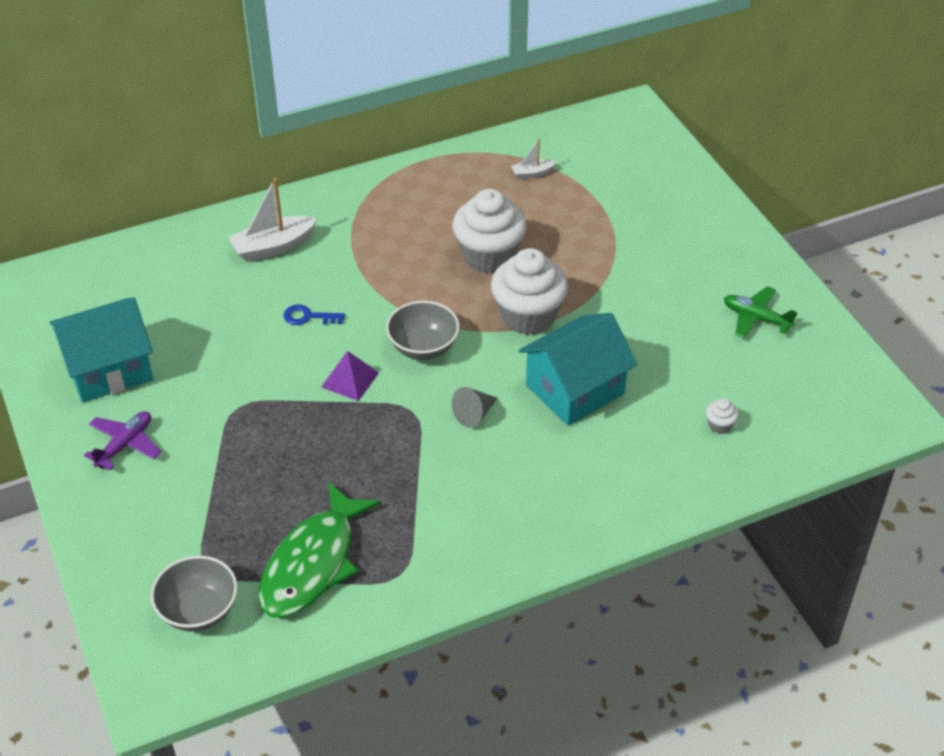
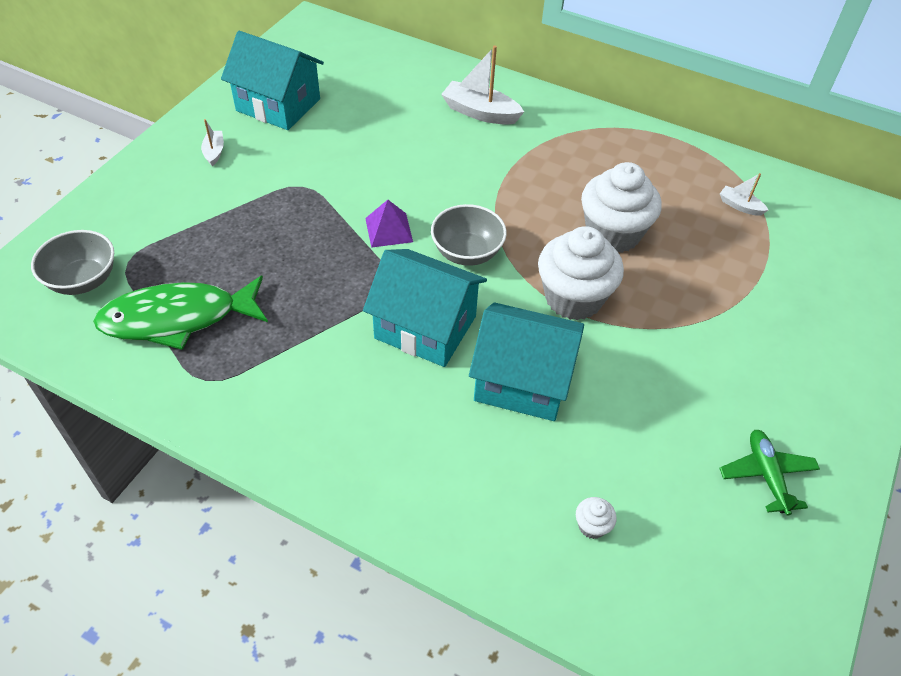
camera: 50 degrees right, 5 degrees up
purple plane [84,411,161,471] -> white boat [201,119,224,166]
blue key [283,305,345,325] -> none
grey cone [452,387,497,428] -> turquoise house [363,249,487,367]

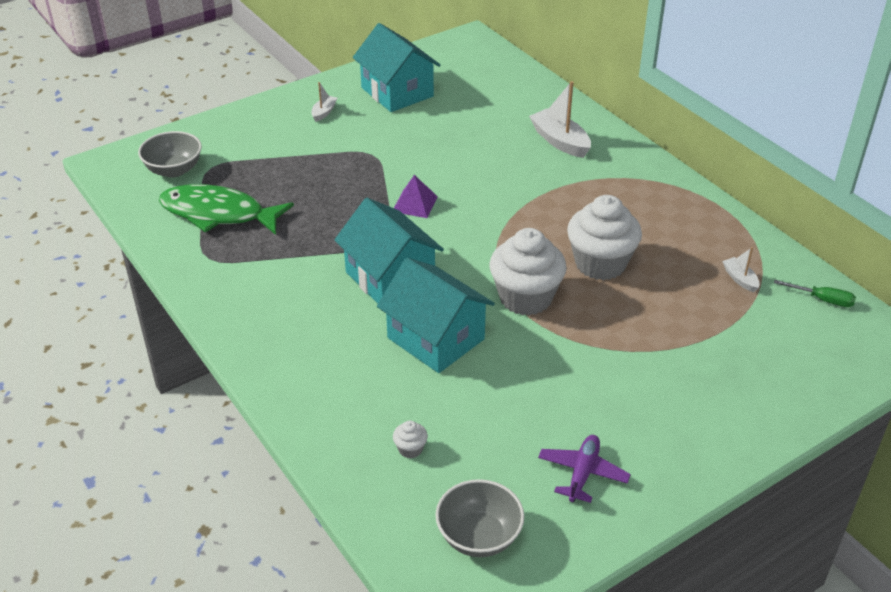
camera: 30 degrees right, 10 degrees down
grey bowl [431,204,507,266] -> grey bowl moved to [435,479,524,557]
green plane [719,430,820,516] -> purple plane [538,435,631,503]
none -> green screwdriver [774,280,856,307]

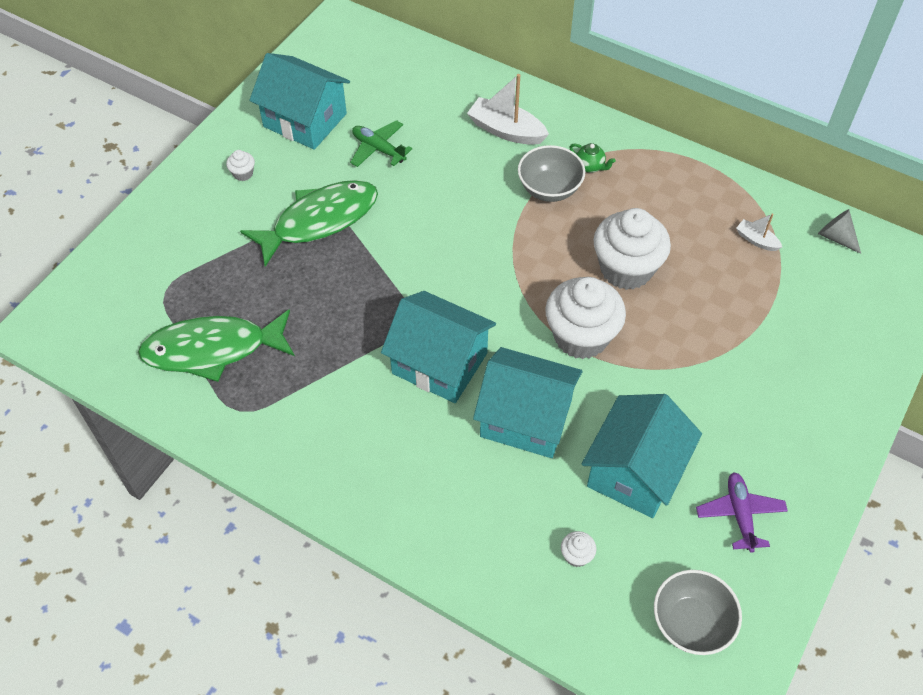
camera: 25 degrees left, 15 degrees up
grey bowl [138,131,202,178] -> grey bowl moved to [518,145,585,202]
white boat [311,82,337,122] -> white cupcake [226,150,255,181]
purple pyramid [394,175,438,218] -> none
green screwdriver [774,280,856,307] -> grey cone [818,209,861,254]
none -> green fish [240,180,378,267]
none -> green plane [350,120,412,167]
none -> green teapot [569,143,616,173]
none -> turquoise house [582,394,702,518]

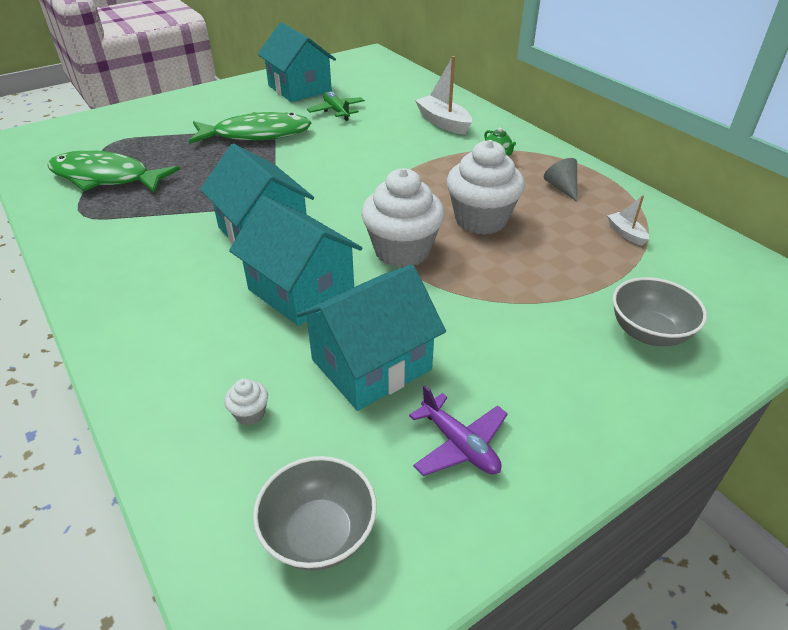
camera: 25 degrees right, 15 degrees down
white cupcake [226,150,255,181] -> none
grey bowl [518,145,585,202] -> grey bowl moved to [613,277,707,346]
purple plane [696,472,788,553] -> purple plane turned 120 degrees clockwise [409,385,508,476]
grey cone [818,209,861,254] -> grey cone moved to [544,158,578,202]

